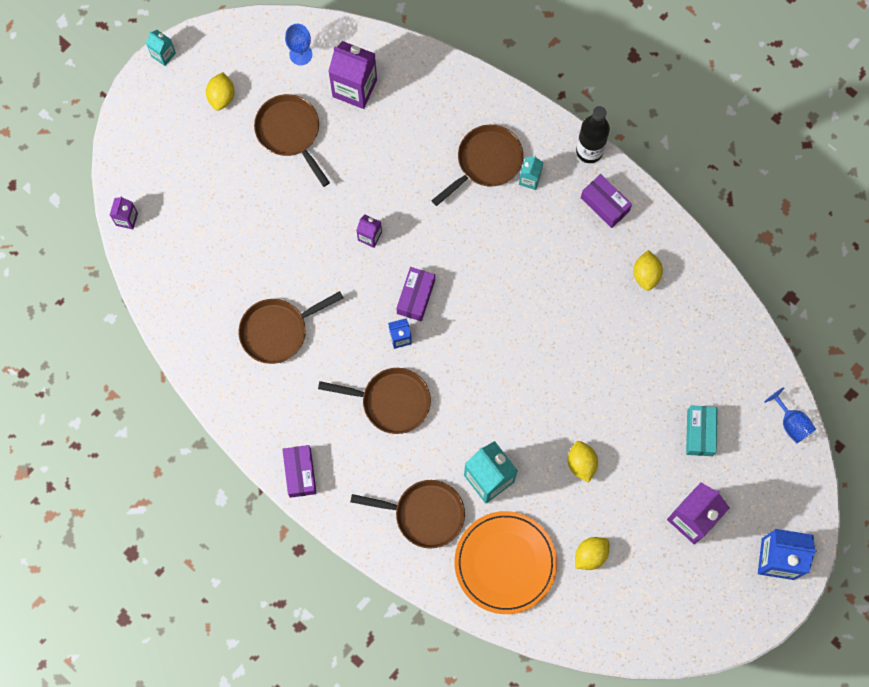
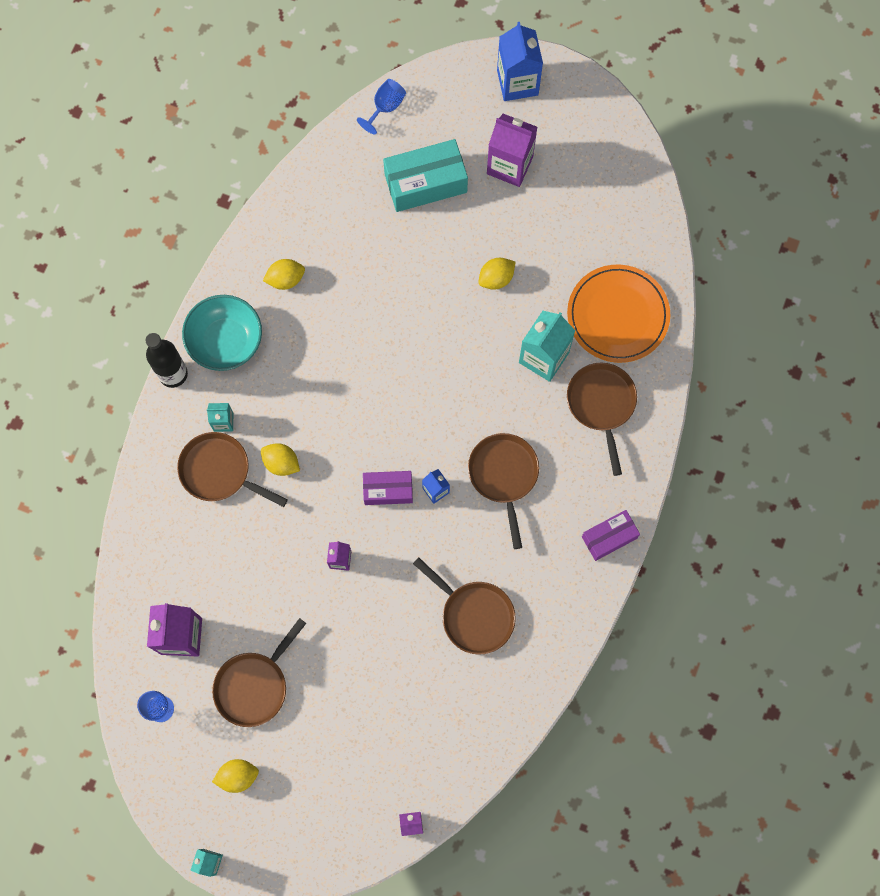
camera: 110 degrees left, 0 degrees up
yellow lemon [575,537,609,570] -> yellow lemon moved to [261,443,300,476]
purple box [581,174,632,228] -> turquoise bowl [182,295,262,371]
turquoise box [686,405,717,456] -> turquoise box [383,139,468,212], size x1.62

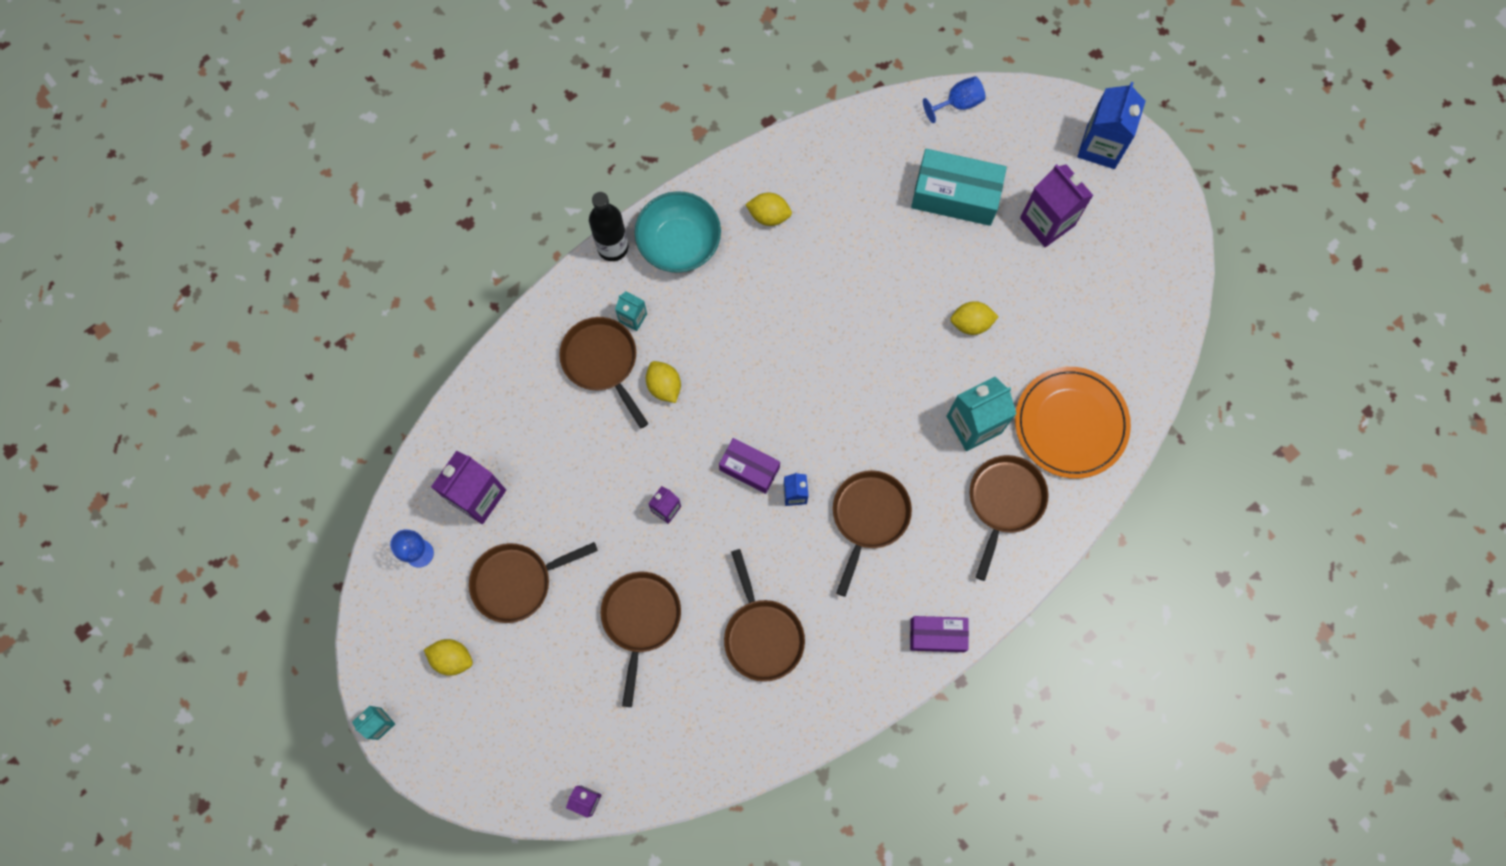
camera: 30 degrees right, 0 degrees up
none -> brown pan [601,571,681,707]

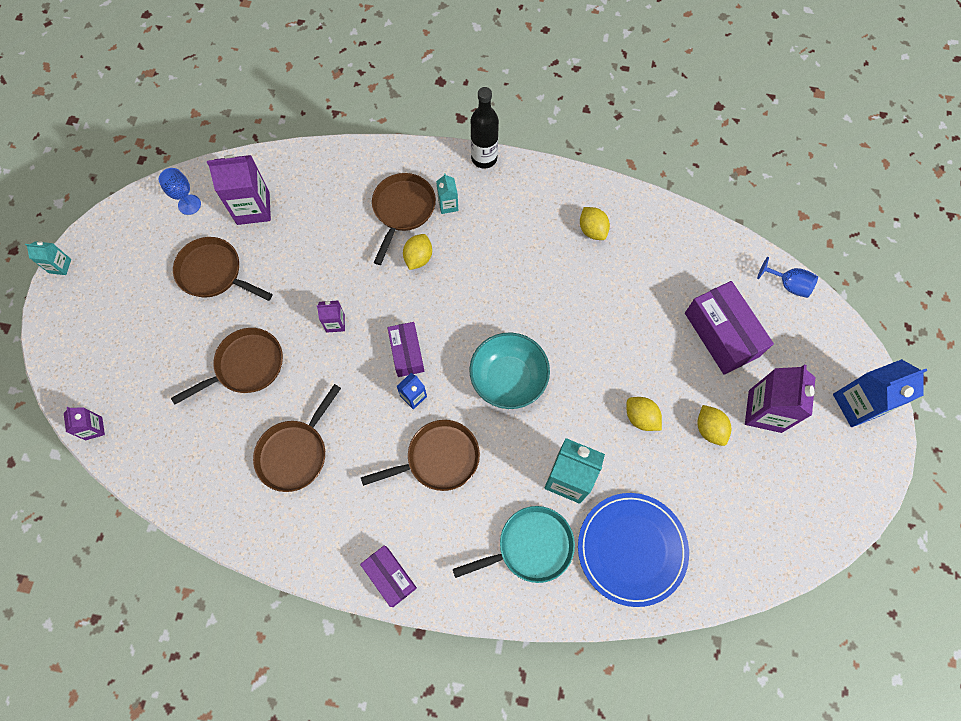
camera: 50 degrees right, 5 degrees down
yellow lemon [424,639,473,676] -> yellow lemon moved to [697,405,731,446]
turquoise bowl [635,191,721,273] -> turquoise bowl moved to [469,333,550,409]
turquoise box [911,149,1007,226] -> purple box [685,281,774,375]
brown pan [970,455,1049,581] -> turquoise pan [453,506,575,583]
orange plate [1015,367,1131,479] -> blue plate [578,493,689,607]

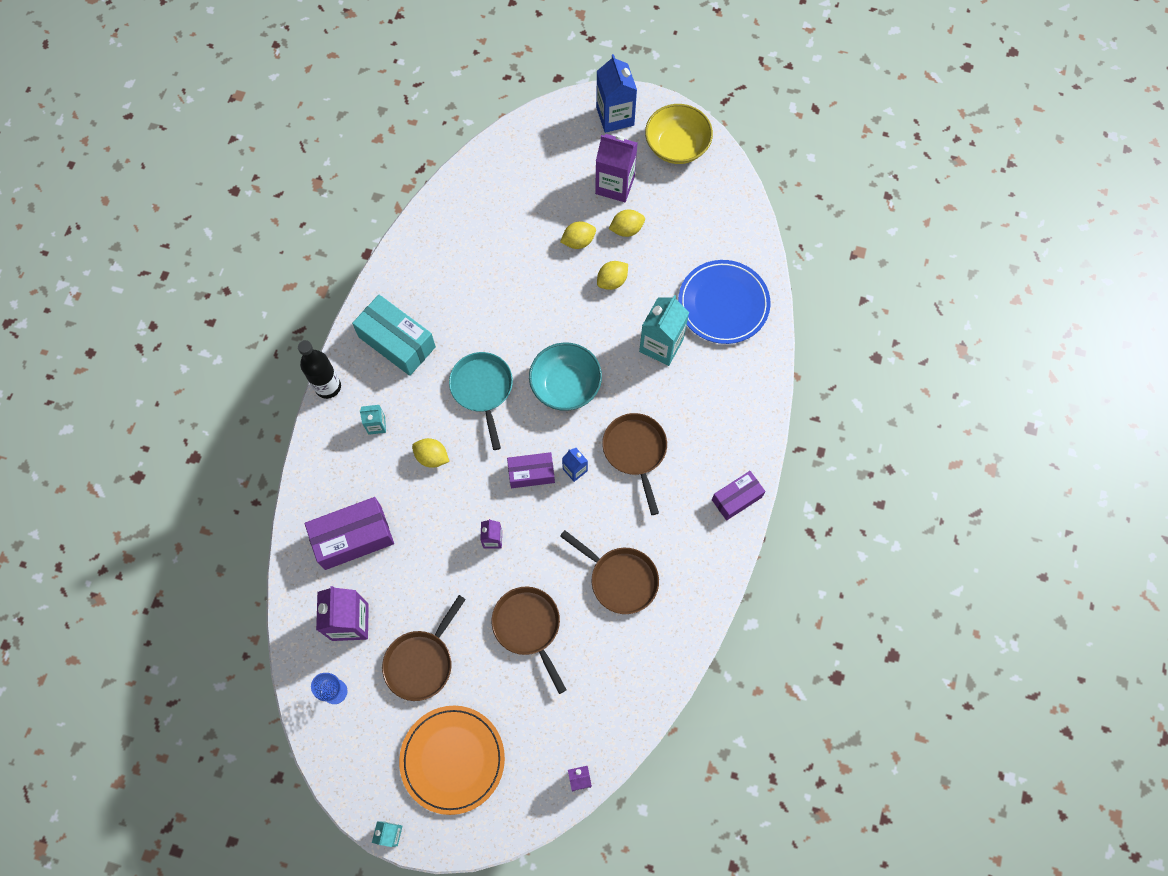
camera: 85 degrees left, 0 degrees up
brown pan [372,173,436,265] -> none
turquoise pan [453,506,575,583] -> turquoise pan moved to [449,352,513,450]
yellow lemon [580,207,610,240] -> yellow lemon moved to [560,222,596,249]
purple box [685,281,774,375] -> purple box moved to [304,497,394,570]
blue goblet [757,257,818,298] -> none
none -> turquoise box [352,295,436,376]
none -> orange plate [399,706,505,815]
none -> yellow bowl [645,104,713,164]

